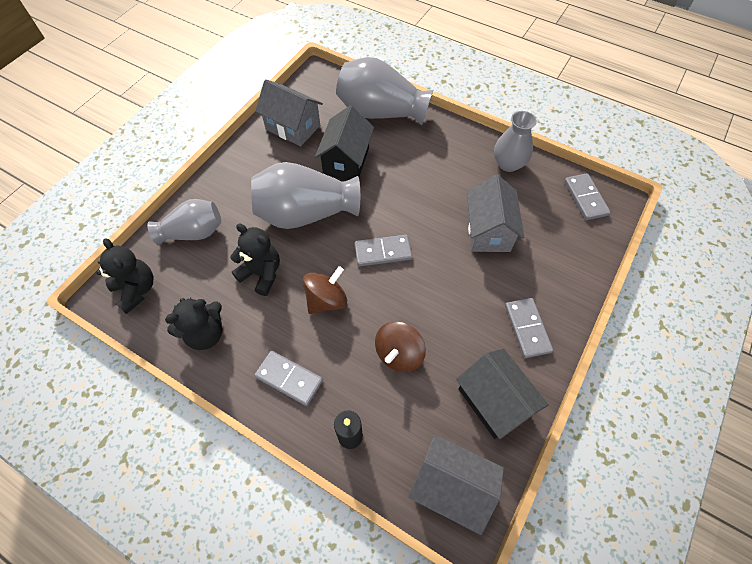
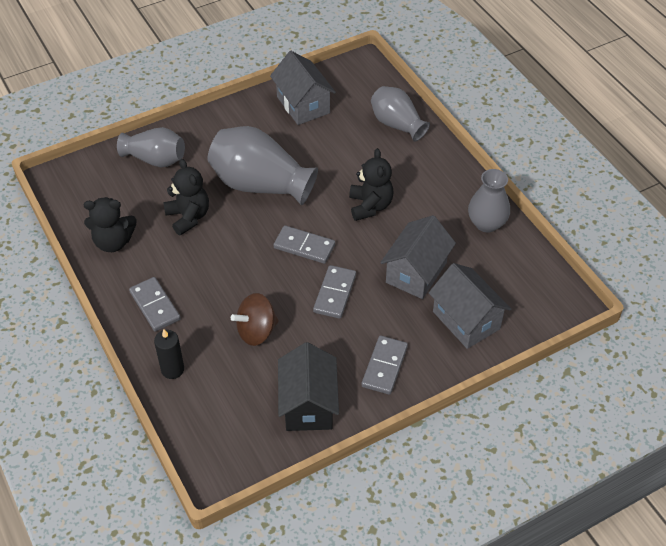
camera: 30 degrees right, 10 degrees down
black teddy bear [96,238,153,314] -> black teddy bear moved to [349,148,393,221]
brown spinning top [303,266,347,314] -> none
black house [315,106,374,180] -> none
grey vase [336,57,433,125] -> grey vase [371,86,430,142], size x0.62
grey house [408,435,504,535] -> grey house moved to [429,263,511,349]
grey domino [564,173,610,220] -> grey domino moved to [313,265,356,319]

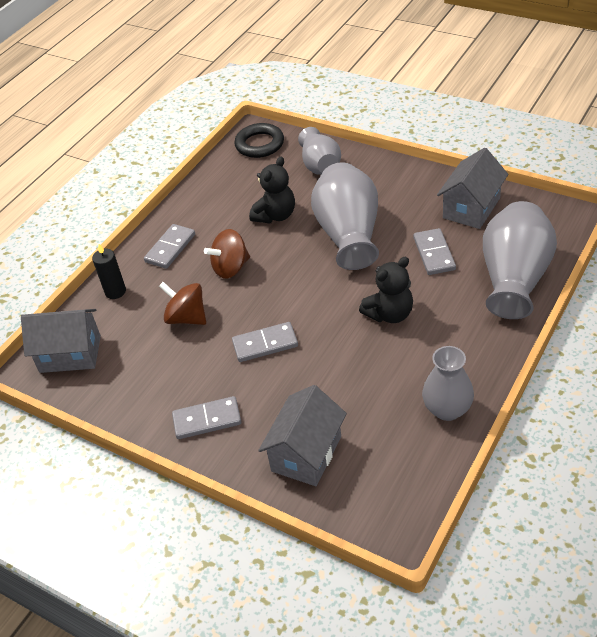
camera: 65 degrees right, 5 degrees down
black teddy bear [84,197,137,252] -> none
grey domino [274,225,335,264] -> grey domino moved to [414,228,456,275]
black house [278,342,339,431] -> none
grey vase [371,86,430,142] -> grey vase [483,201,557,319], size x1.60
grey house [380,215,456,299] -> grey house moved to [21,309,101,373]
none -> brown spinning top [204,229,250,279]
none -> black ring [234,123,284,158]

